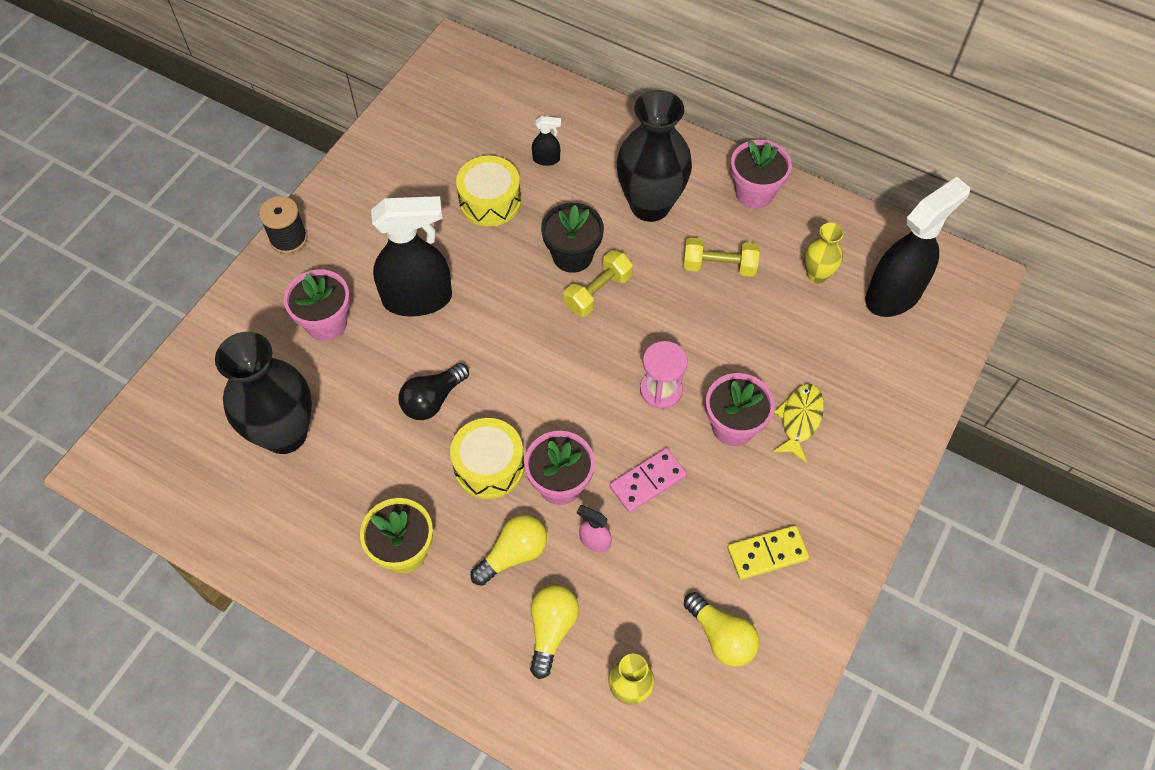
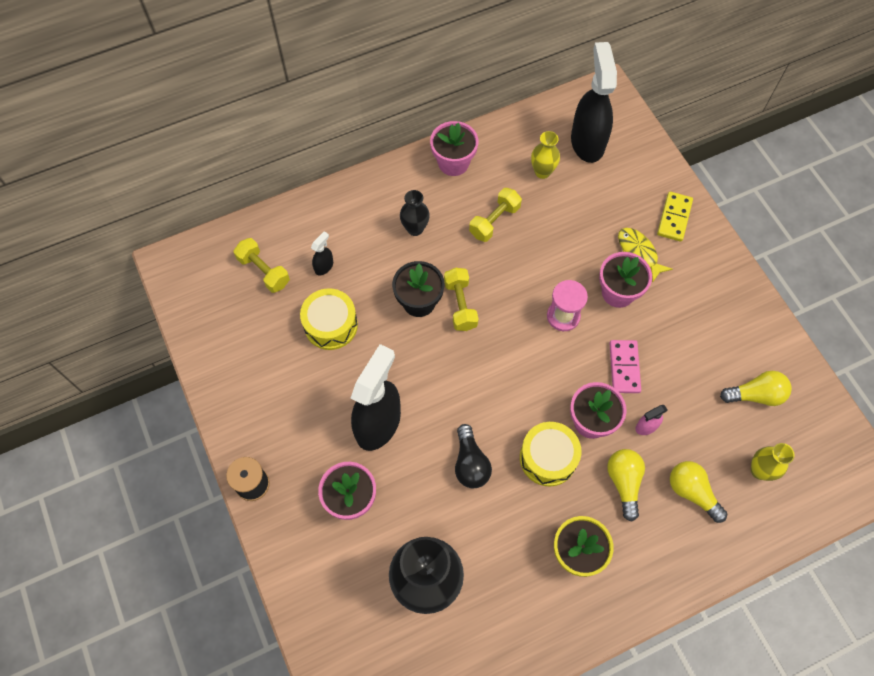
camera: 55 degrees left, 5 degrees up
black vase [616,90,692,222] -> black vase [400,190,430,236], size x0.49
yellow domino [727,525,809,580] -> yellow domino moved to [657,192,693,242]
none -> yellow dumbbell [234,238,290,293]

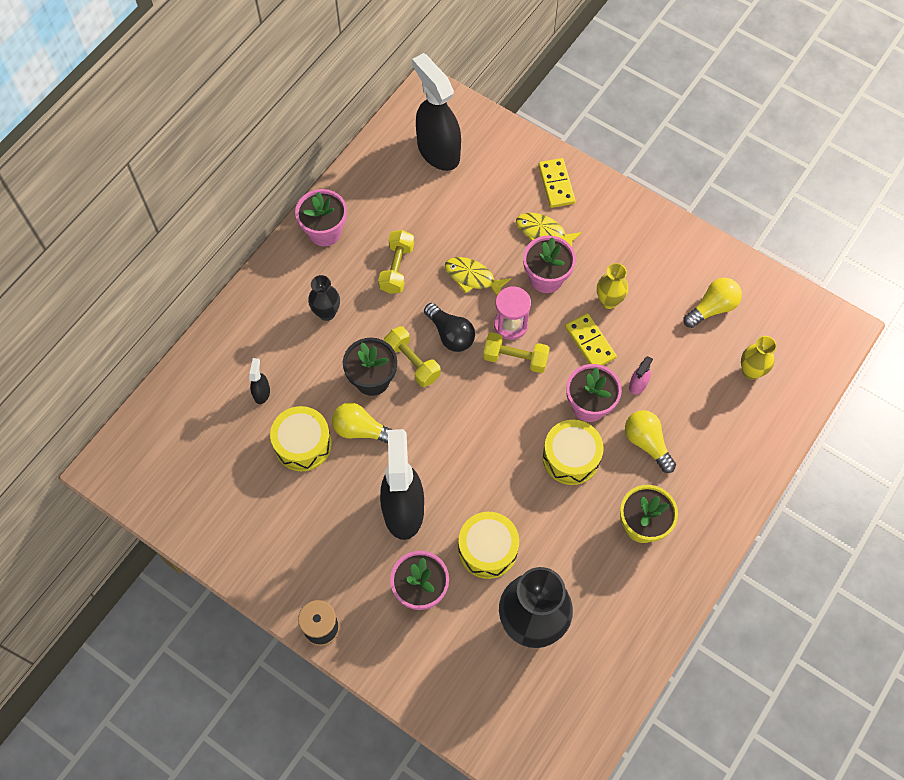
camera: 30 degrees left, 0 degrees up
yellow dumbbell [234,238,290,293] -> yellow dumbbell moved to [483,332,550,373]
black light bulb [455,424,492,488] -> black light bulb moved to [424,303,475,352]
yellow vase [531,131,560,179] -> yellow vase moved to [597,263,628,309]
pink domino [609,340,641,393] -> yellow domino [565,313,617,365]
yellow light bulb [670,461,727,523] -> yellow light bulb moved to [332,402,392,443]
none -> yellow fish [445,257,511,296]
none -> yellow drum [458,512,519,579]

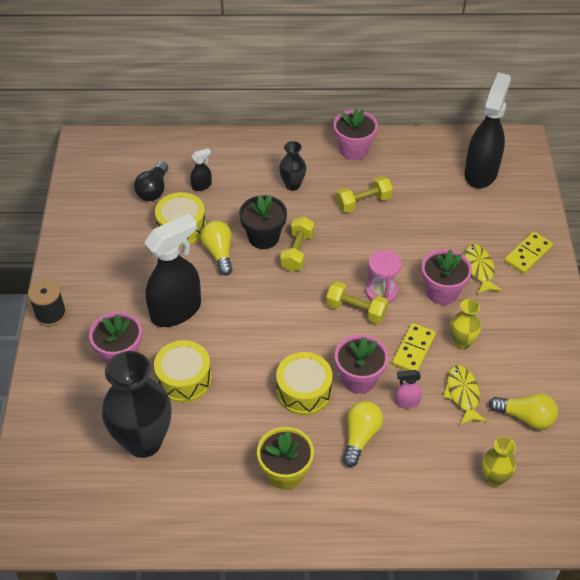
camera: 55 degrees right, 15 degrees down
black light bulb [424,303,475,352] -> black light bulb moved to [134,161,168,201]
yellow fish [445,257,511,296] -> yellow fish moved to [443,365,487,425]
yellow dumbbell [483,332,550,373] -> yellow dumbbell turned 45 degrees counterclockwise [326,281,388,324]

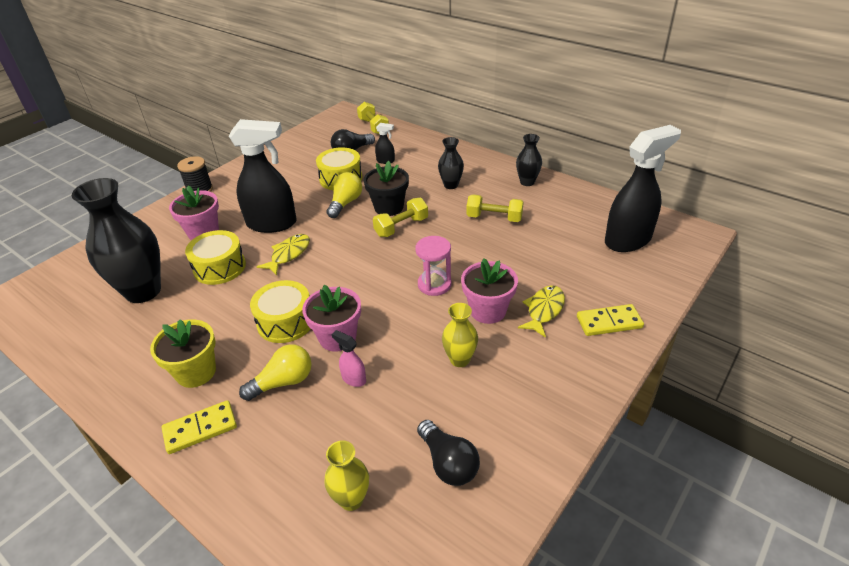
camera: 40 degrees right, 10 degrees down
yellow dumbbell [326,281,388,324] -> yellow dumbbell moved to [357,102,389,135]
pink flower pot [333,108,378,160] -> black vase [516,134,542,186]
yellow domino [392,323,436,371] -> yellow domino moved to [162,400,237,454]
yellow fish [443,365,487,425] -> yellow fish moved to [257,234,310,275]
yellow light bulb [489,393,558,430] -> black light bulb [417,420,480,486]

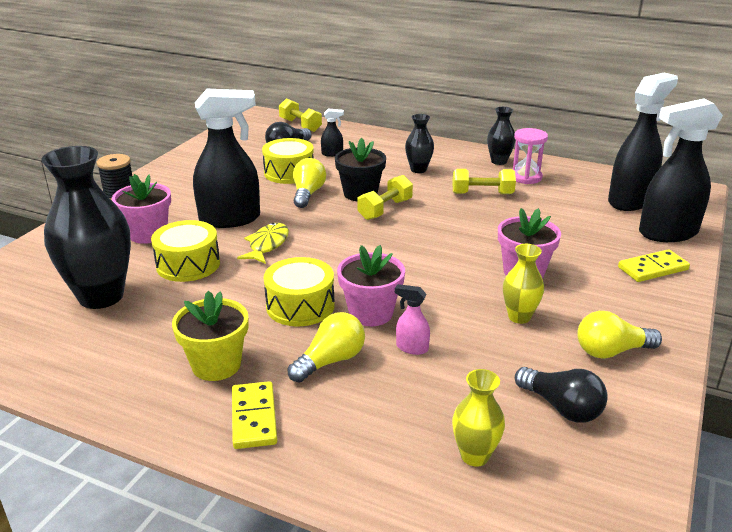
camera: 15 degrees left, 10 degrees down
yellow domino [162,400,237,454] -> yellow domino turned 60 degrees counterclockwise [232,381,277,449]
pink hourglass [415,236,451,296] -> pink hourglass moved to [513,128,548,184]
yellow fish [518,285,565,338] -> none
none -> yellow light bulb [577,311,662,359]
none -> black spray bottle [639,98,723,242]

